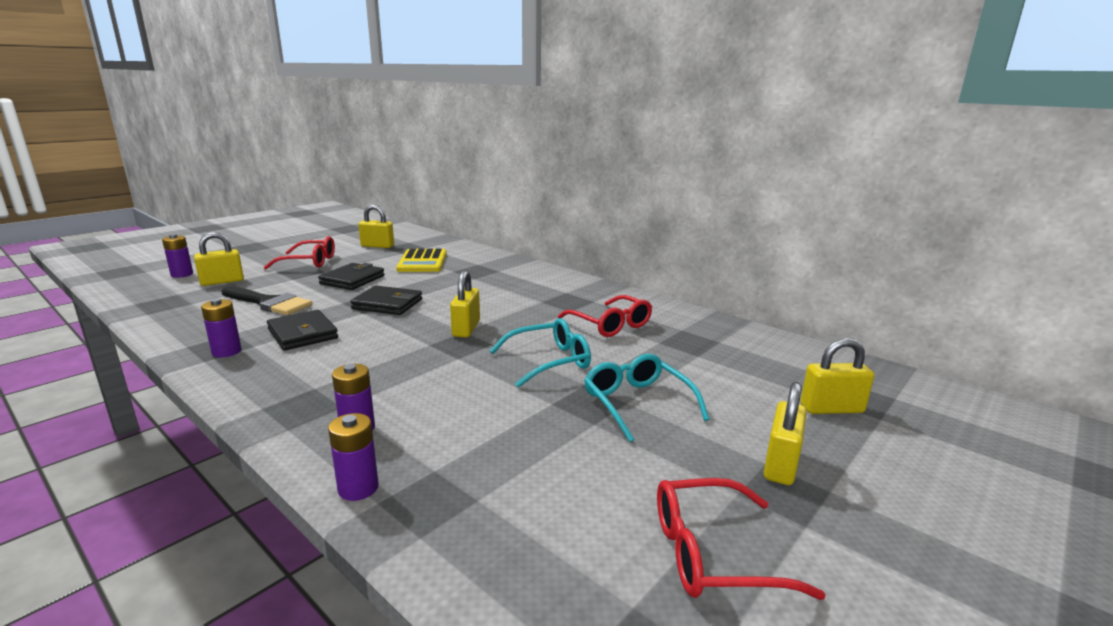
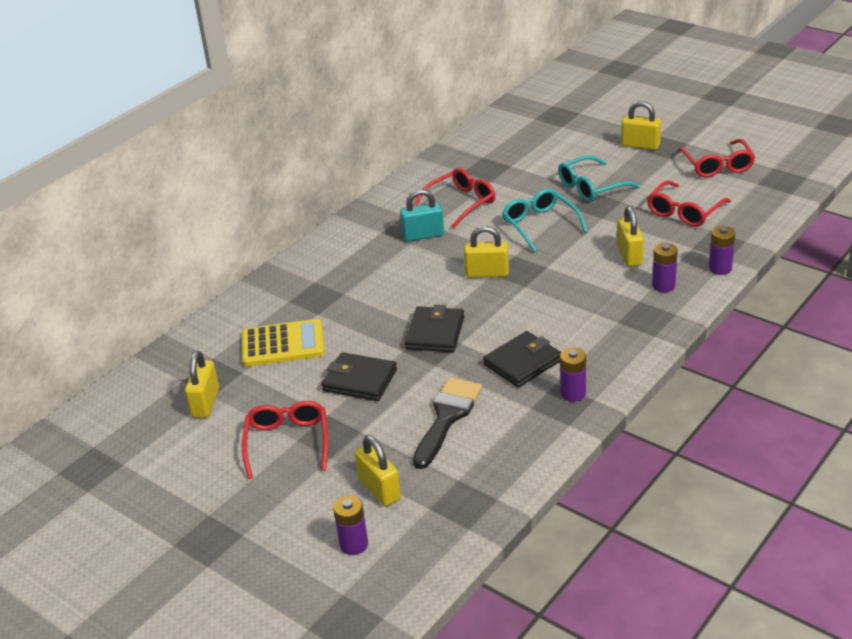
camera: 90 degrees left, 15 degrees up
yellow padlock [800,338,874,414] -> yellow padlock moved to [617,206,644,267]
none -> turquoise padlock [400,189,444,241]
none -> red glasses [647,181,731,227]

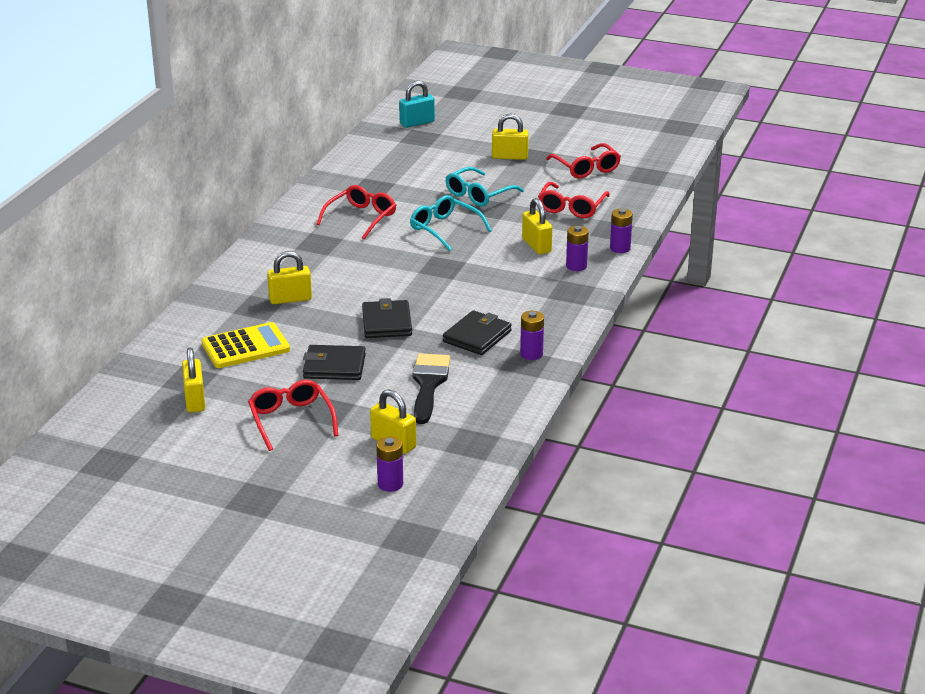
camera: 20 degrees left, 5 degrees down
turquoise padlock [400,189,444,241] -> turquoise padlock moved to [399,81,435,128]
yellow padlock [464,226,509,278] -> yellow padlock moved to [267,251,312,304]

